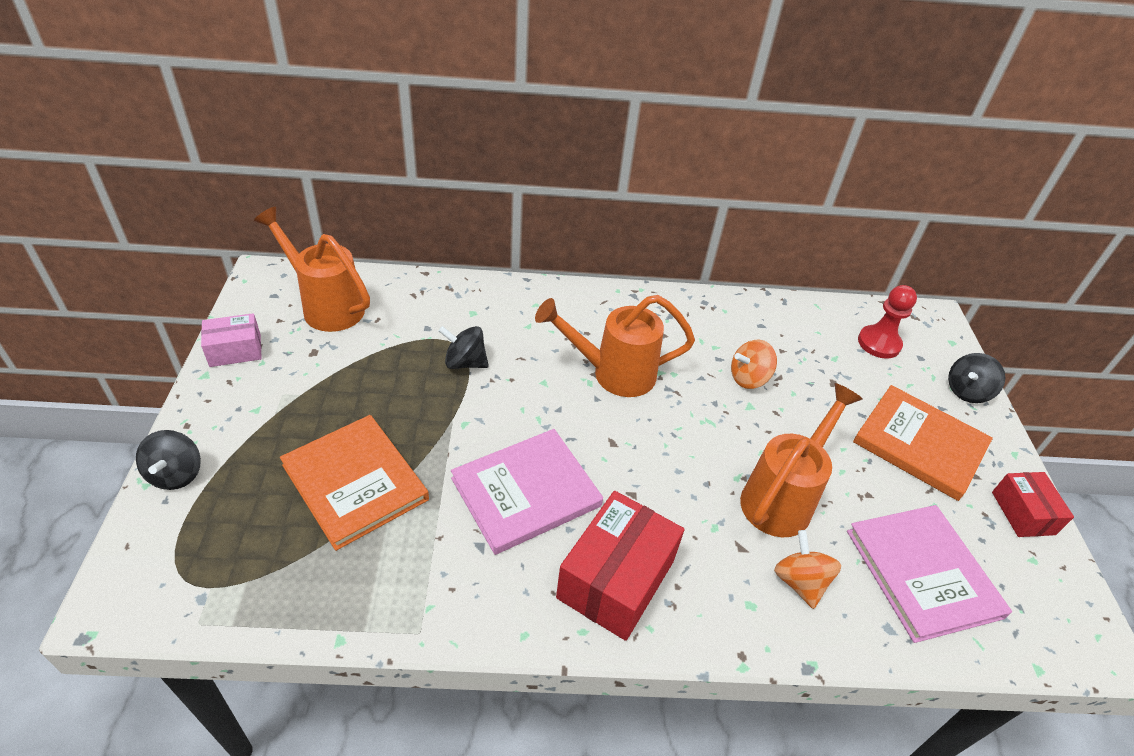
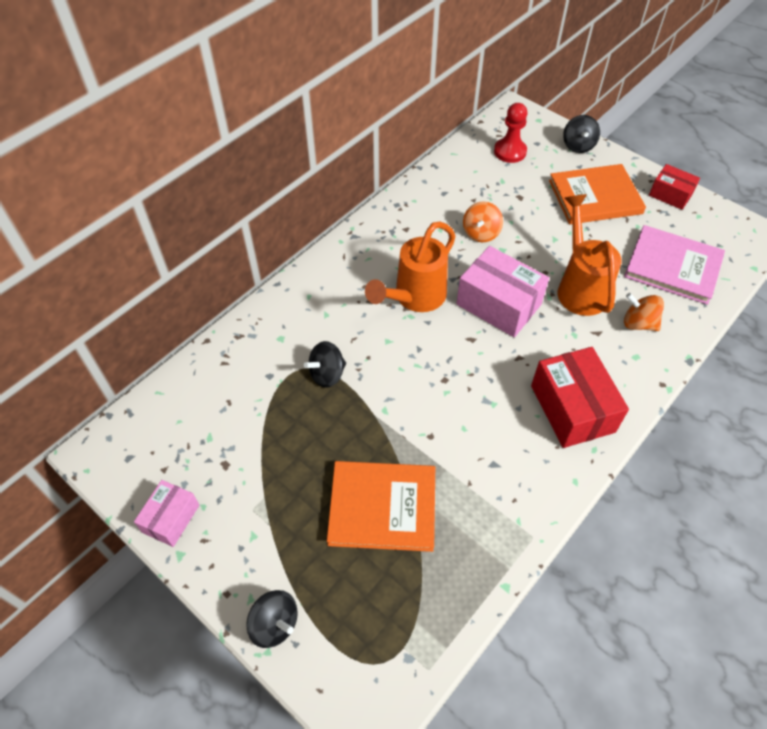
camera: 45 degrees left, 10 degrees up
orange watering can [254,207,370,332] -> none
pink book [451,429,603,555] -> none
none -> pink box [456,246,549,337]

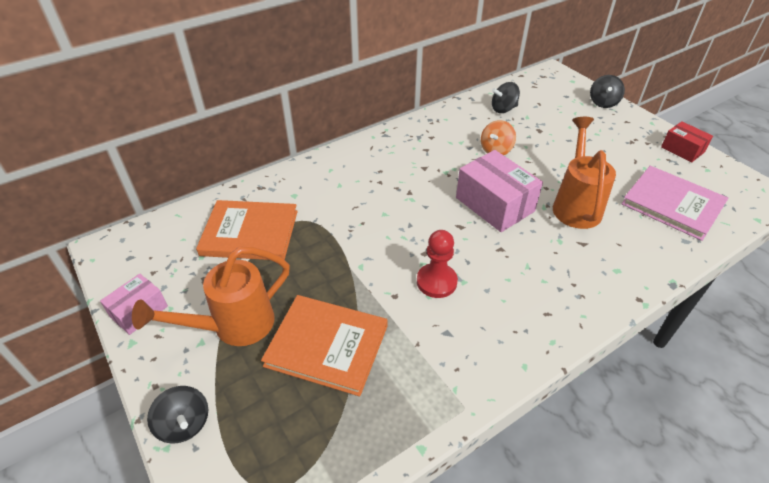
camera: 15 degrees right, 10 degrees down
black spinning top [304,341,346,388] -> black spinning top moved to [492,82,520,113]
orange watering can [365,221,456,312] -> orange watering can moved to [132,247,290,346]
red pawn [494,103,527,163] -> red pawn moved to [417,230,458,298]
red box [531,347,629,448] -> none
orange book [549,164,646,225] -> orange book moved to [196,200,298,260]
orange spinning top [624,293,664,331] -> none

